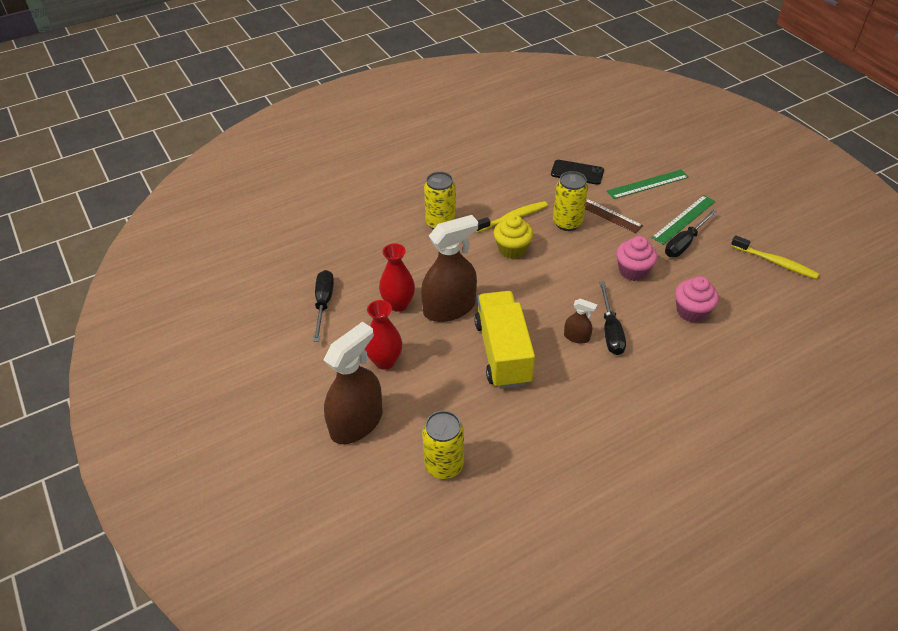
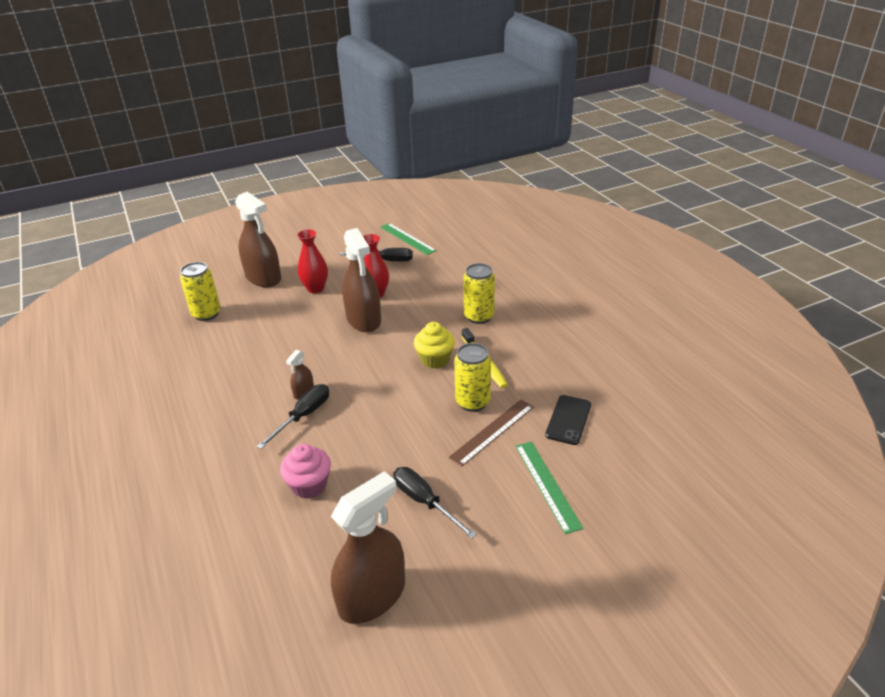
camera: 95 degrees right, 10 degrees down
yellow truck [474,291,535,389] -> none
black screwdriver [599,282,626,355] -> black screwdriver turned 120 degrees clockwise [257,384,329,449]
pink cupcake [616,236,658,281] -> none
green ruler [651,195,716,245] -> green ruler moved to [380,223,437,255]
yellow toothbrush [731,235,819,279] -> brown spray bottle [331,471,405,624]

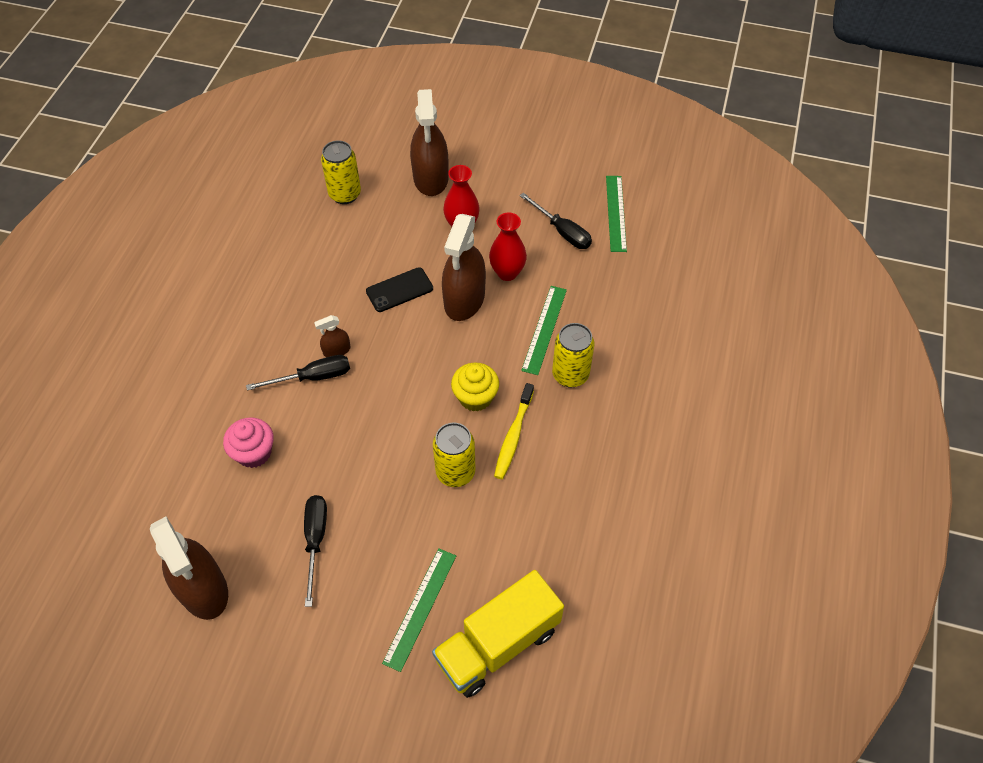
camera: 40 degrees right, 20 degrees up
brown spray bottle [331,471,405,624] -> brown spray bottle turned 60 degrees clockwise [150,516,228,620]
brown ruler [449,400,534,466] -> none
black phone [545,395,591,445] -> black phone moved to [366,267,433,312]
none -> yellow truck [432,570,564,698]
none -> green ruler [521,286,567,375]

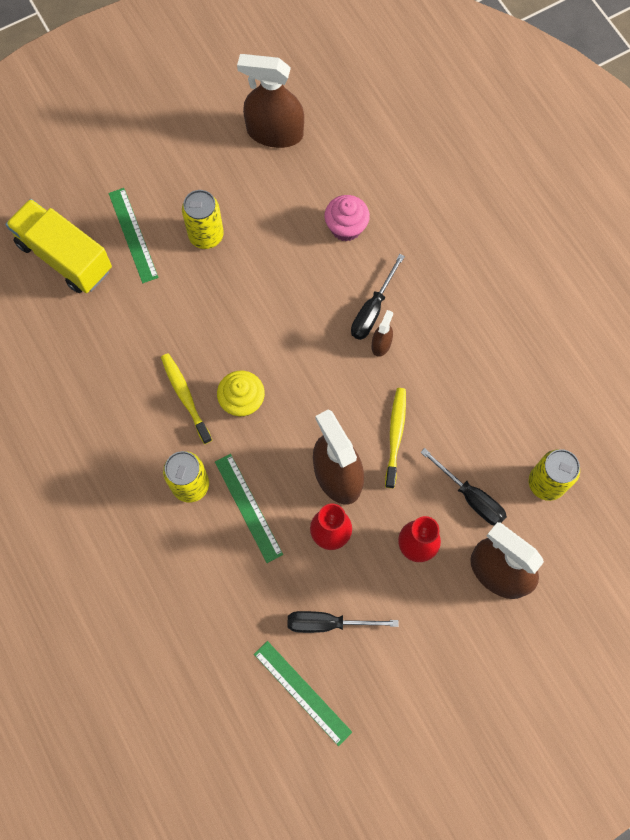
camera: 135 degrees right, 15 degrees up
black screwdriver [304,495,327,607] -> black screwdriver moved to [420,448,507,526]
black phone [366,267,433,312] -> yellow toothbrush [385,388,406,488]
yellow truck [432,570,564,698] -> yellow truck turned 60 degrees counterclockwise [6,199,112,293]
yellow can [433,423,475,487] -> yellow can moved to [182,190,224,249]

